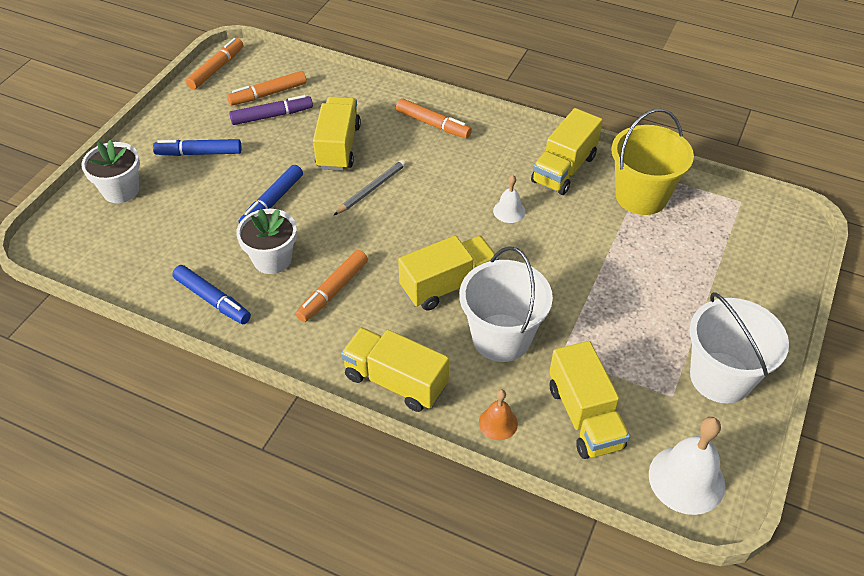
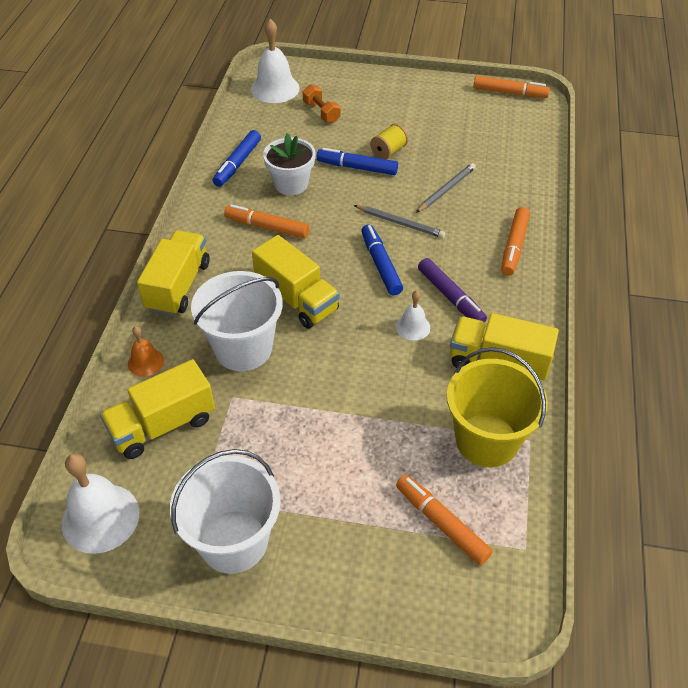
camera: 75 degrees right, 0 degrees up
white flower pot [81,140,140,203] -> none
blue marker [153,139,241,156] -> blue marker moved to [361,225,403,295]
orange marker [227,71,307,105] -> orange marker moved to [396,475,493,565]
purple marker [229,95,313,125] -> purple marker moved to [418,258,487,323]
yellow truck [313,97,361,171] -> grey pencil [416,163,476,213]
none -> white bell [251,19,300,103]
none -> orange dumbbell [303,84,340,123]
none -> yellow spool [370,123,408,159]

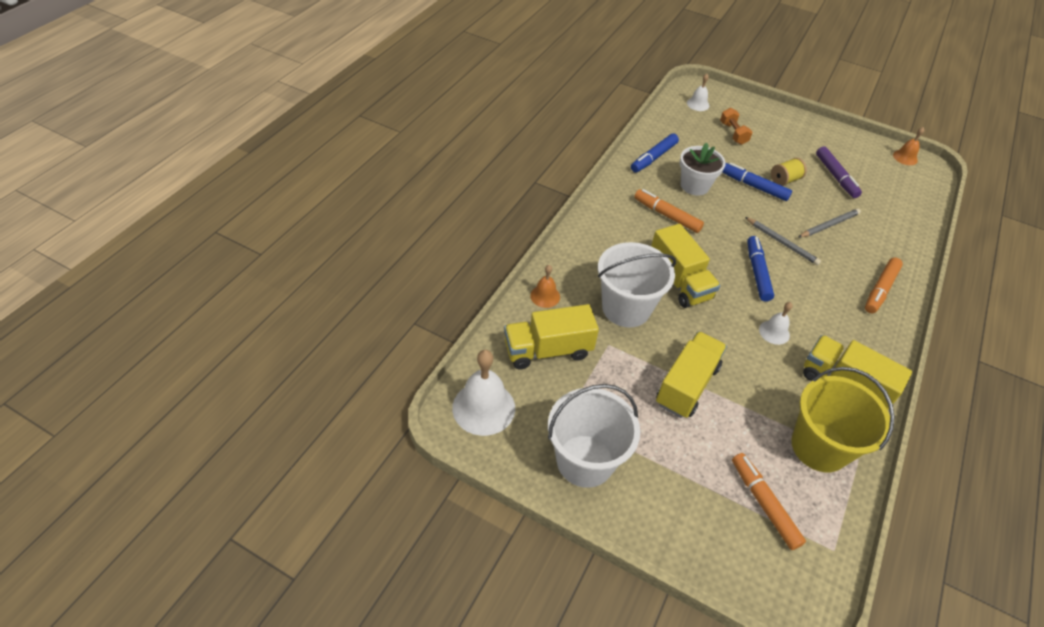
camera: 15 degrees right, 0 degrees up
yellow truck [137,230,210,316] -> yellow truck moved to [656,331,727,418]
white bell [251,19,300,103] -> white bell [687,74,709,111], size x0.54
purple marker [418,258,487,323] -> purple marker moved to [816,146,862,198]
orange marker [473,76,550,98] -> orange bell [893,127,924,165]

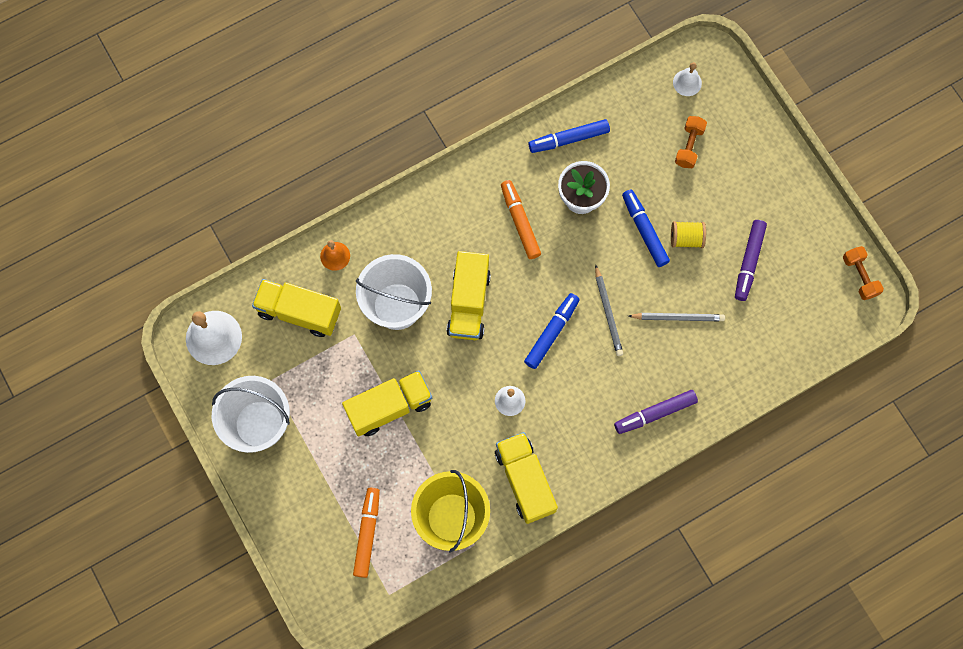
camera: 35 degrees right, 25 degrees up
orange marker [865,258,903,313] -> purple marker [614,390,698,434]
orange bell [893,127,924,165] -> orange dumbbell [843,246,884,300]

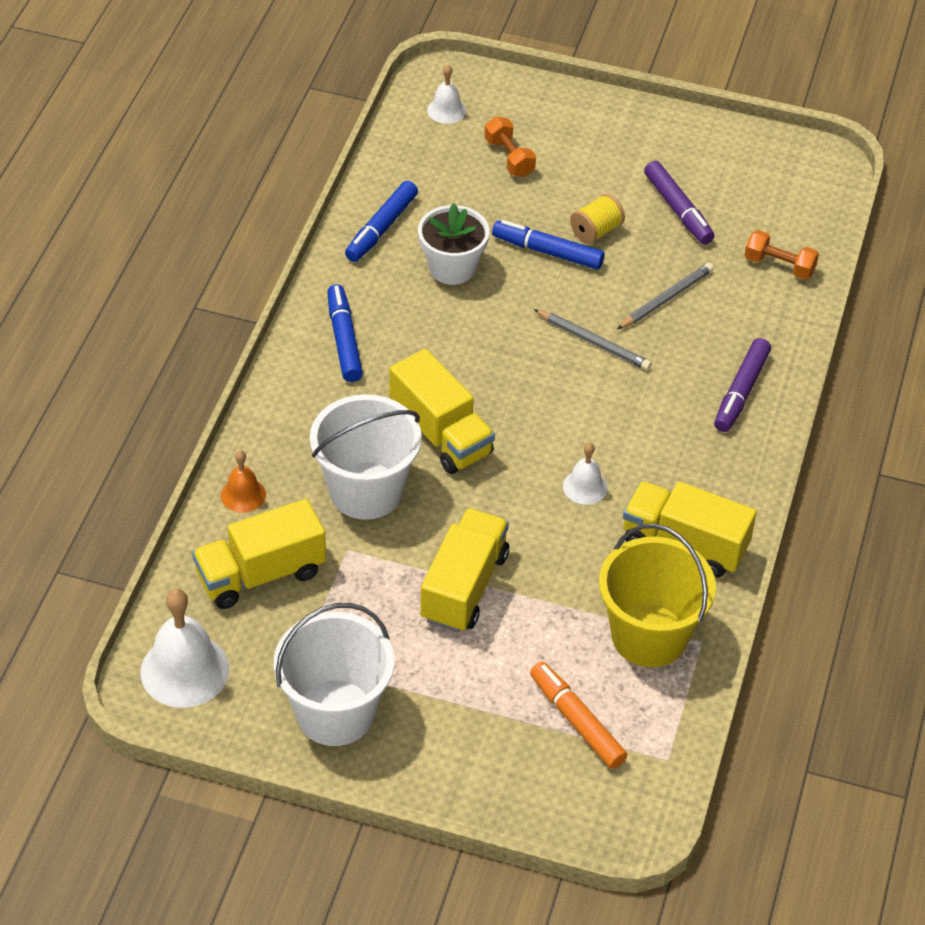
camera: 45 degrees left, 25 degrees down
orange marker [501,180,541,259] -> none
blue marker [524,293,580,369] -> blue marker moved to [327,284,363,382]
orange dumbbell [843,246,884,300] -> orange dumbbell moved to [744,230,819,279]

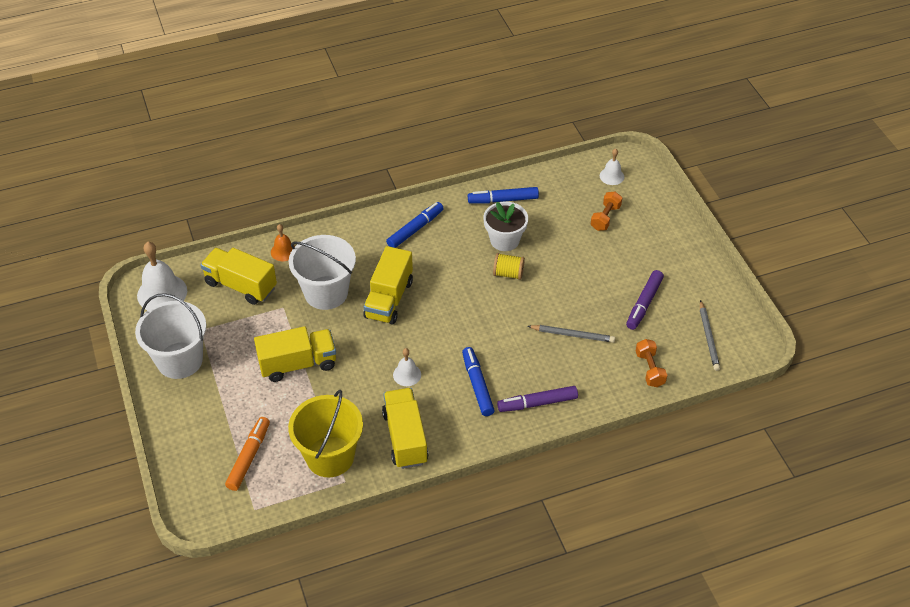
camera: 55 degrees right, 0 degrees up
blue marker [492,220,605,270] -> blue marker moved to [462,347,495,416]
grey pencil [534,309,652,370] -> grey pencil moved to [700,300,720,371]
yellow spool [570,193,625,244] -> yellow spool moved to [493,253,525,280]

